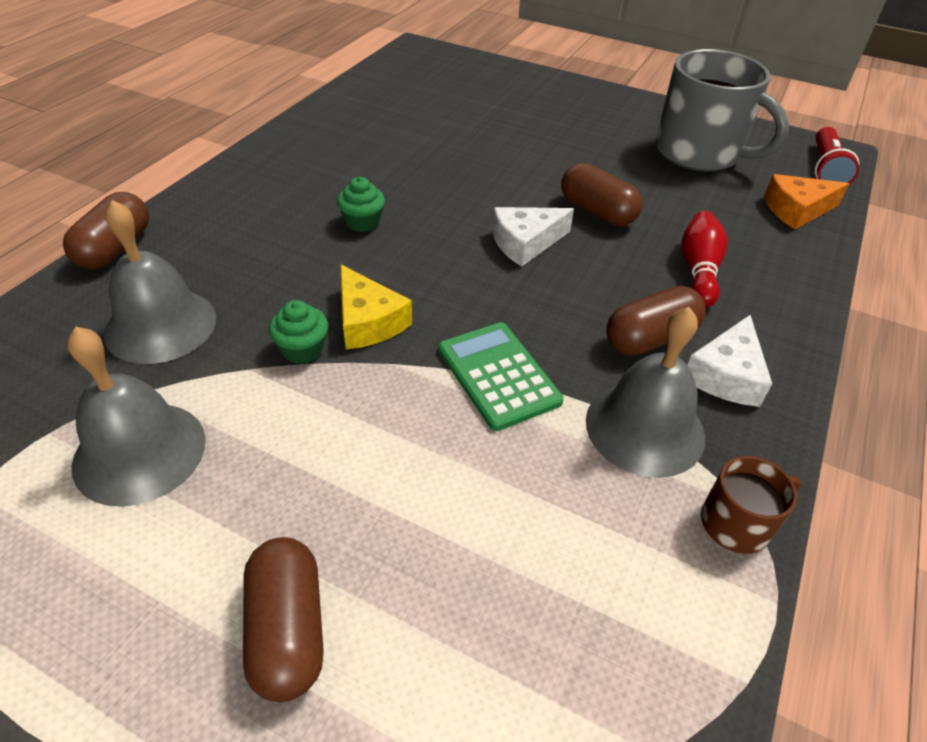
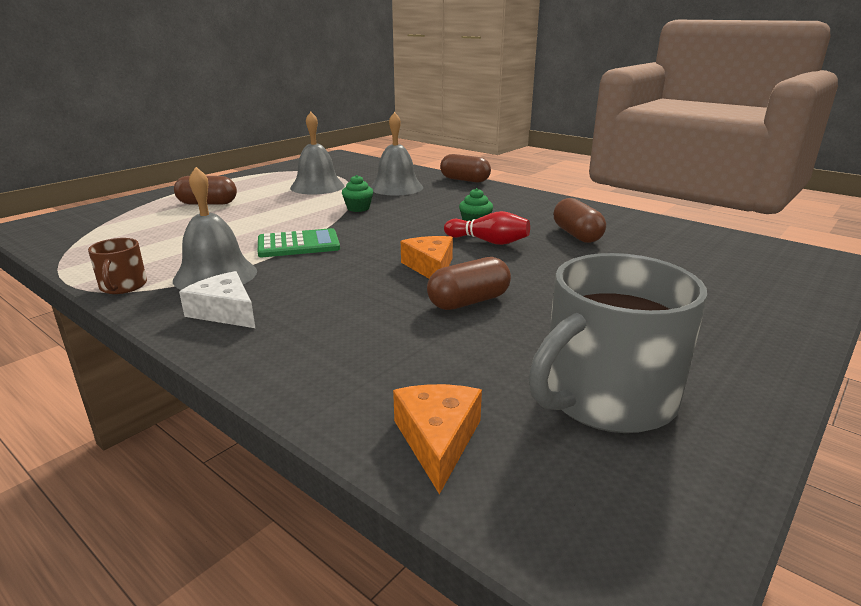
camera: 105 degrees right, 20 degrees down
yellow cheese [340,264,412,349] -> none
white cheese [492,207,574,266] -> orange cheese [401,236,453,278]
brown capsule [606,286,706,355] -> brown capsule moved to [554,198,606,243]
red bowling pin [681,211,728,308] -> red bowling pin moved to [444,211,530,245]
red flashlight [815,127,859,184] -> none

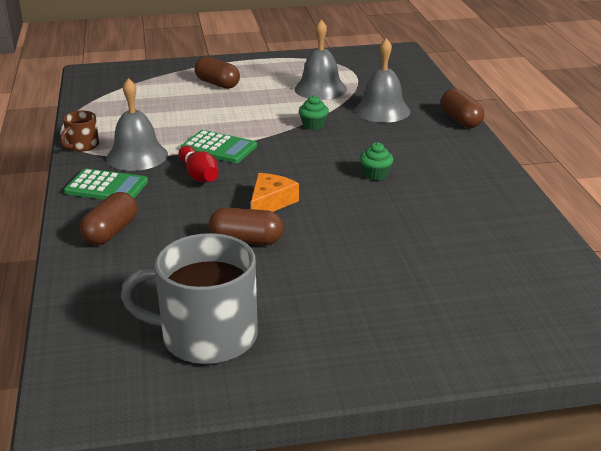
camera: 40 degrees right, 5 degrees up
white cheese [179,271,255,328] -> green calculator [64,169,148,200]
orange cheese [393,384,482,495] -> none
red bowling pin [444,211,530,245] -> red bowling pin moved to [178,146,218,182]
brown capsule [554,198,606,243] -> brown capsule moved to [80,192,137,245]

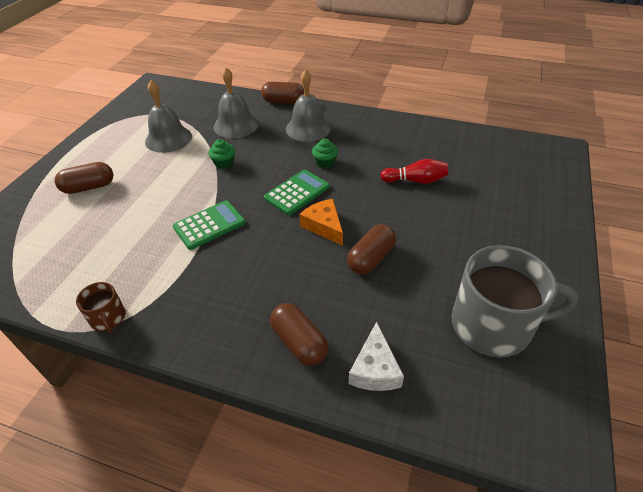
camera: 60 degrees left, 15 degrees up
green calculator [64,169,148,200] -> green calculator moved to [264,170,330,215]
grey bell [106,78,168,171] -> grey bell moved to [286,69,331,142]
grey mug [121,233,258,364] -> grey mug turned 120 degrees counterclockwise [451,245,578,358]
red bowling pin [178,146,218,182] -> red bowling pin moved to [380,159,448,184]
none -> white cheese [349,322,404,391]

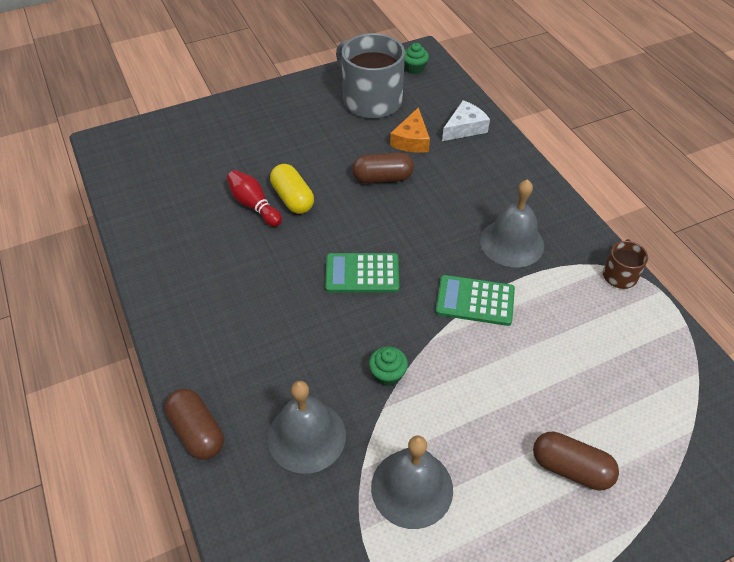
camera: 135 degrees left, 5 degrees up
brown capsule [270,303,328,366] -> none
grey bell [286,69,331,142] -> grey bell moved to [480,179,544,268]
orange cheese [299,199,343,246] -> orange cheese moved to [390,107,430,153]
green cupcake [312,138,338,168] -> green cupcake moved to [404,43,429,74]
none -> yellow capsule [270,164,314,214]

